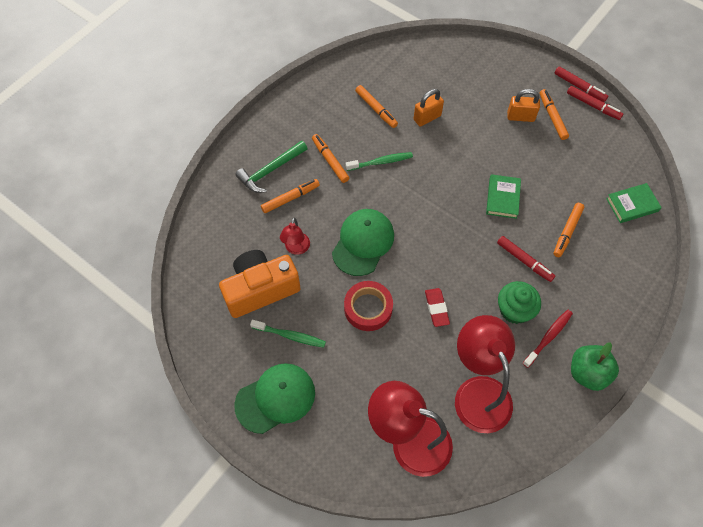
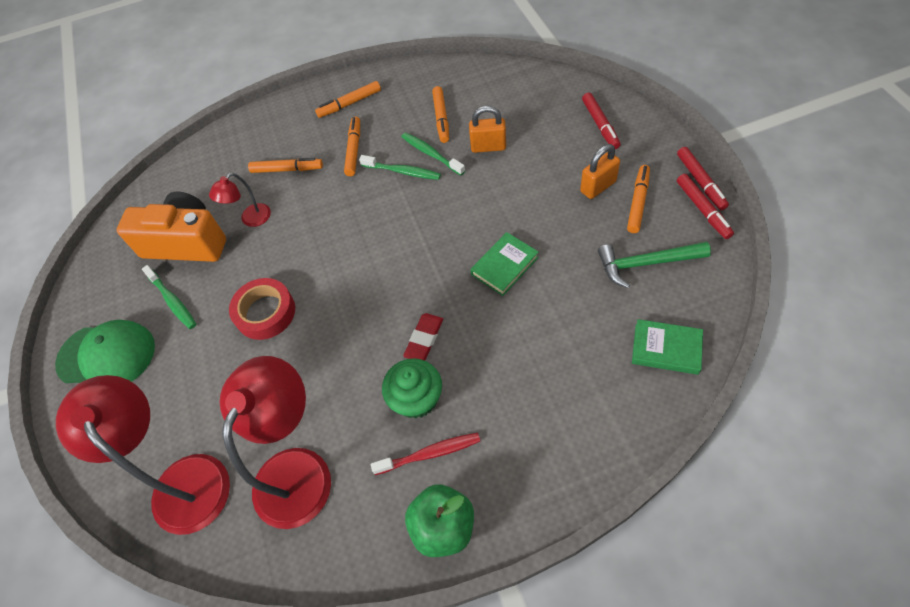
camera: 40 degrees right, 5 degrees down
green hammer [235,140,308,193] -> green hammer moved to [598,242,711,288]
green cap [332,209,394,276] -> none
red eraser [425,288,450,327] -> red eraser moved to [403,313,443,361]
red marker [497,236,555,282] -> red marker moved to [582,93,621,149]
orange padlock [507,89,540,122] -> orange padlock turned 75 degrees counterclockwise [580,144,620,199]
orange marker [553,203,584,257] -> orange marker moved to [315,81,381,118]
none -> green toothbrush [401,132,465,175]

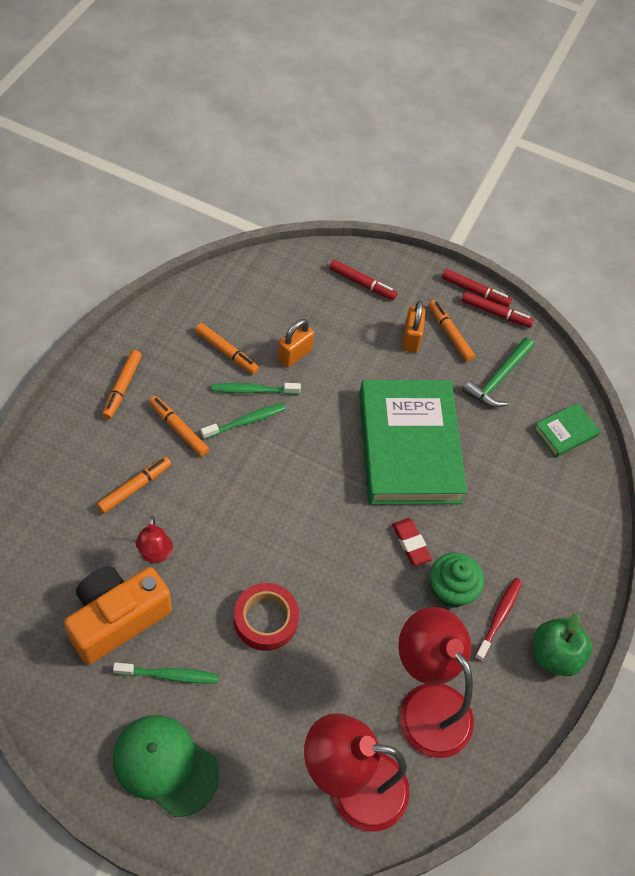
camera: 60 degrees left, 0 degrees up
green cap [55,320,155,383] -> green cap turned 105 degrees counterclockwise [113,715,220,817]
green book [470,232,539,296] -> green book [359,380,467,505], size x2.36

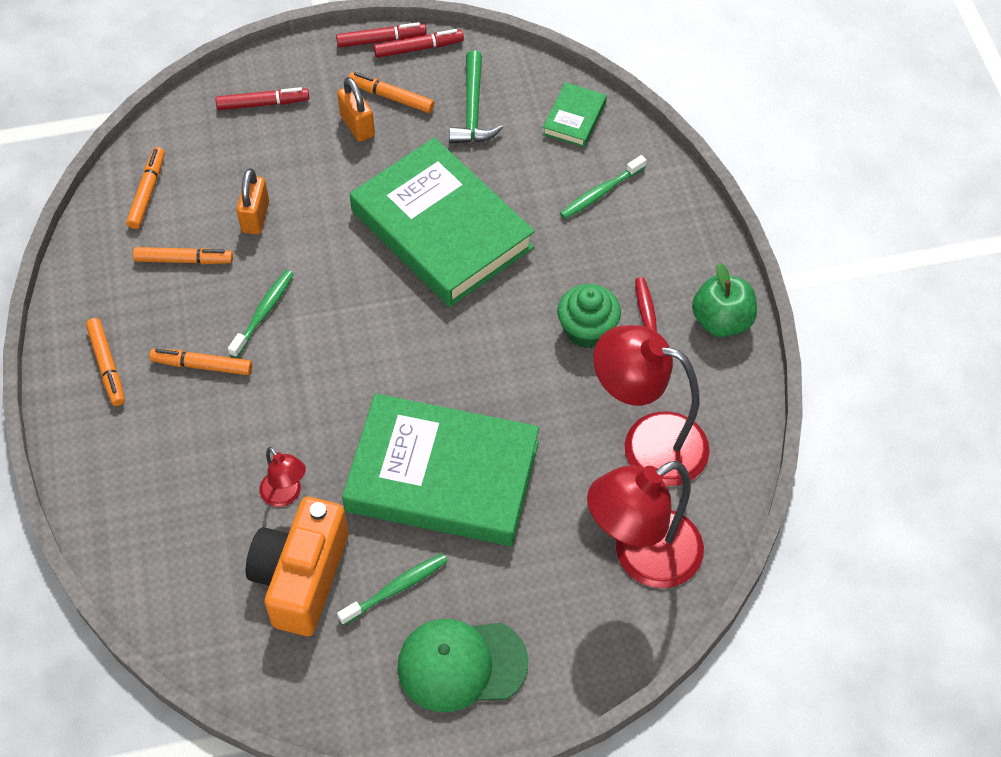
camera: 30 degrees left, 0 degrees up
orange marker [97,457,171,513] -> orange marker moved to [126,147,165,229]
green toothbrush [212,383,301,395] -> green toothbrush moved to [560,155,647,219]
red tape [234,583,299,651] -> green book [342,393,539,546]
red eraser [392,518,432,566] -> none

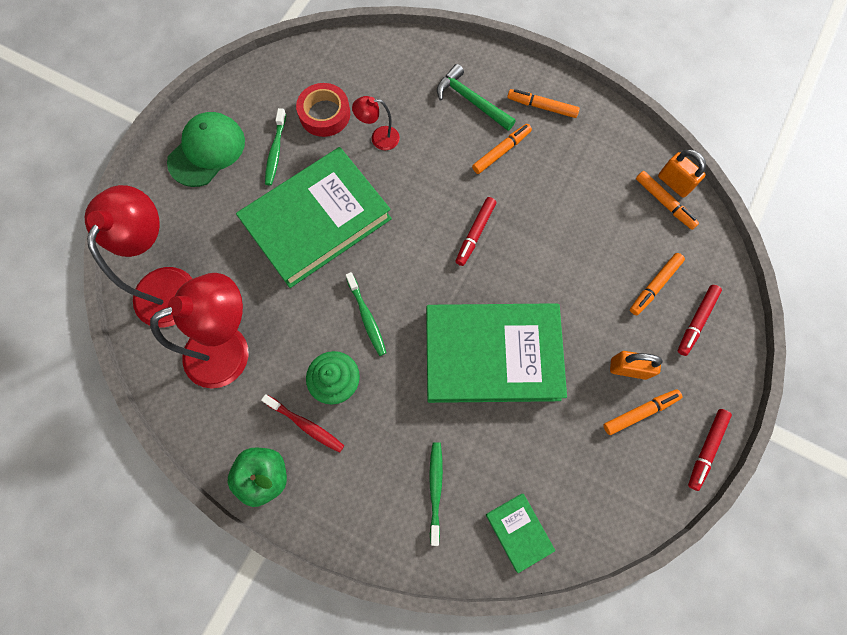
camera: 130 degrees right, 15 degrees up
orange marker [133,247,233,264] -> orange marker moved to [630,253,685,315]
green toothbrush [228,270,294,358] -> green toothbrush moved to [346,272,387,356]
orange padlock [236,168,269,235] -> orange padlock moved to [658,149,706,197]
orange camera [246,497,348,636] -> red tape [296,83,350,137]
red marker [374,29,464,58] -> red marker moved to [456,197,496,266]
green hammer [449,50,503,143] -> green hammer moved to [437,64,516,131]

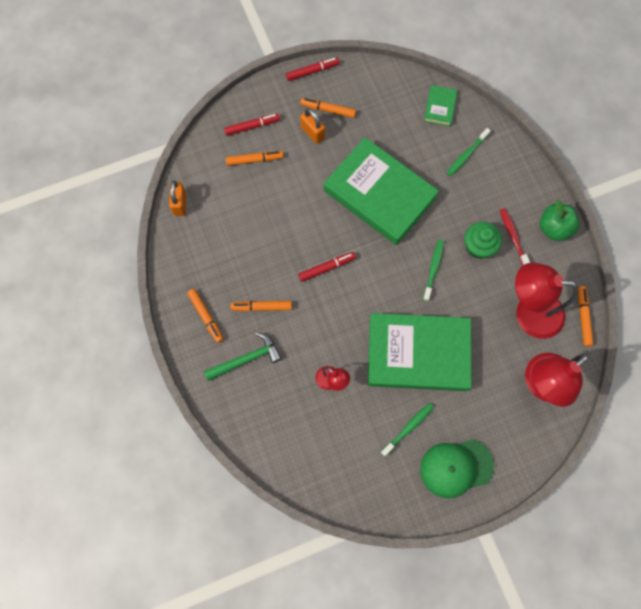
camera: 140 degrees left, 0 degrees up
red tape [296,83,350,137] -> none
green hammer [437,64,516,131] -> green hammer turned 105 degrees counterclockwise [204,332,282,381]
orange marker [636,171,699,230] -> orange marker moved to [578,286,594,347]

